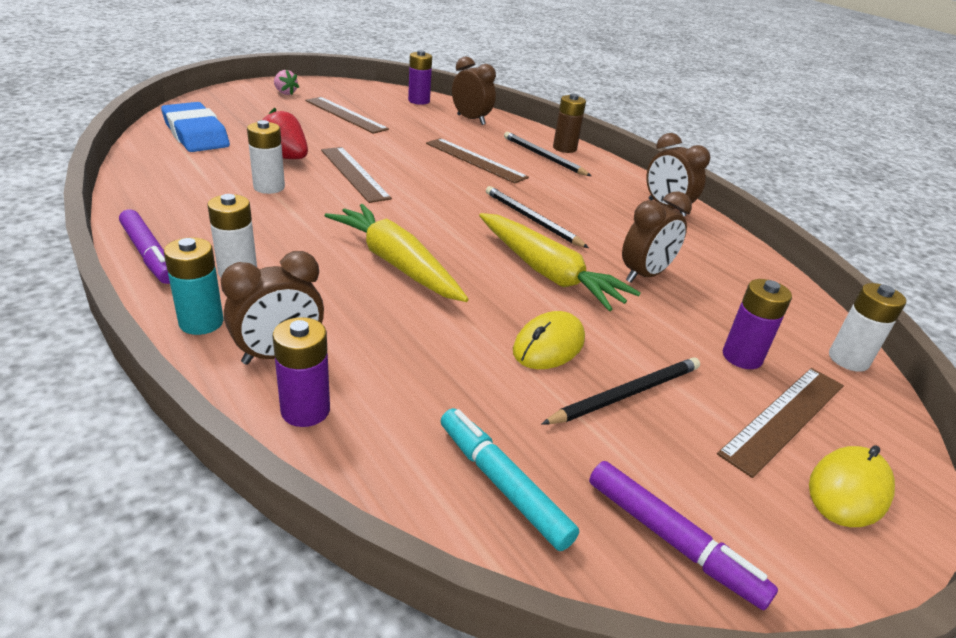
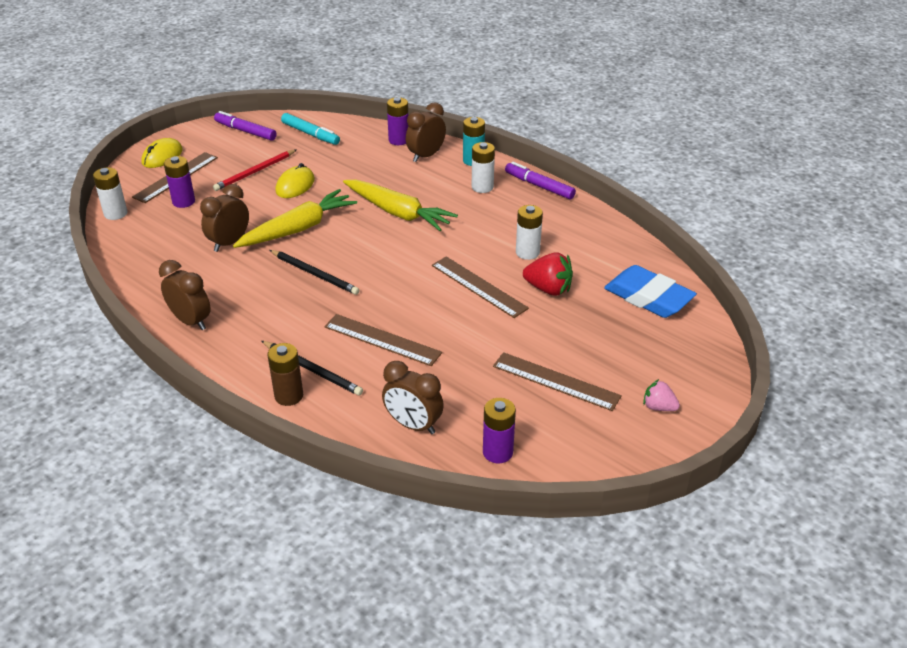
camera: 170 degrees right, 5 degrees up
yellow carrot [479,213,641,311] -> yellow carrot turned 105 degrees clockwise [233,189,357,248]
black pencil [541,357,700,425] -> red pencil [213,149,297,191]

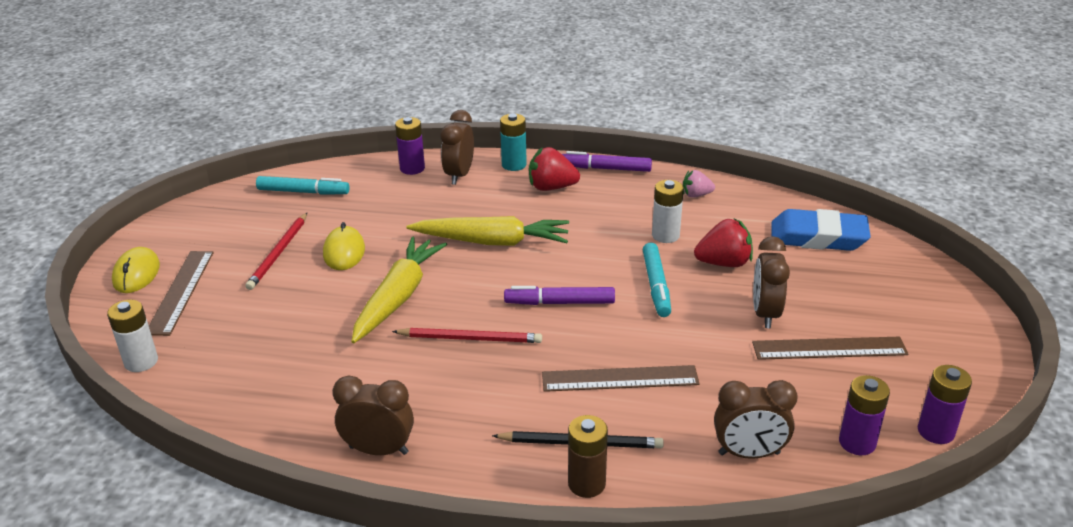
camera: 30 degrees left, 5 degrees down
purple battery [164,156,195,208] -> purple battery moved to [918,365,972,444]
brown clock [200,184,249,252] -> brown clock moved to [753,236,790,328]
purple marker [214,111,277,141] -> purple marker moved to [504,286,615,305]
black pencil [270,250,359,295] -> red pencil [392,328,542,343]
brown ruler [432,256,529,318] -> turquoise marker [642,242,671,317]
white battery [472,142,495,193] -> red strawberry [529,147,580,191]
pink strawberry [643,379,680,411] -> pink strawberry moved to [683,170,715,198]

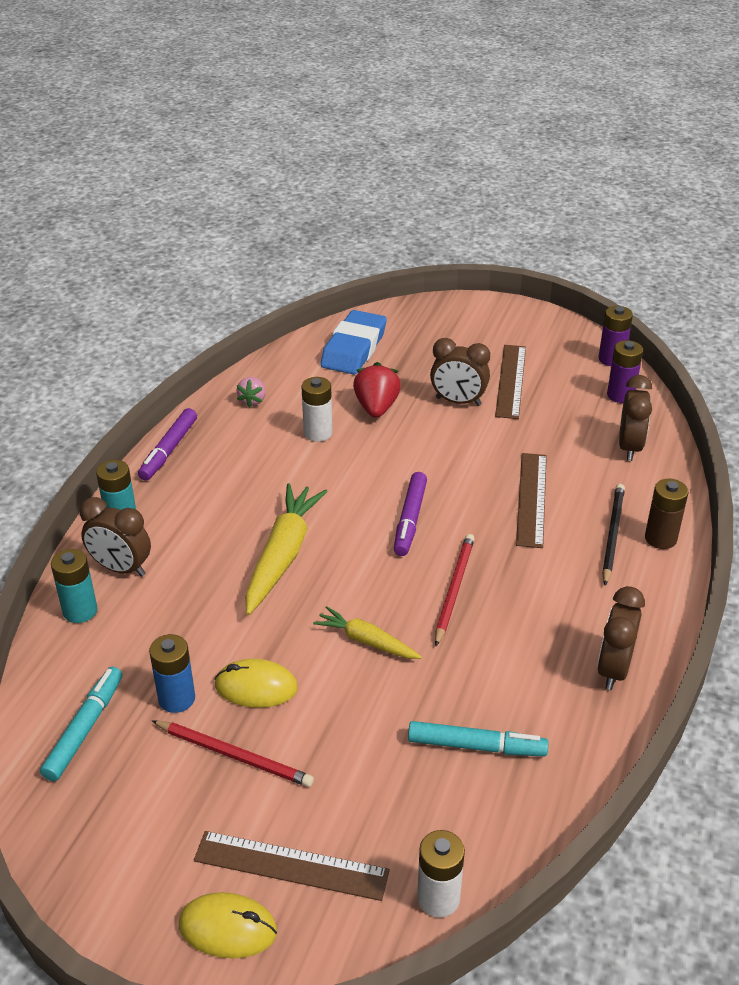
camera: 80 degrees left, 5 degrees up
yellow carrot [351,237,447,343] -> yellow carrot [313,606,422,659], size x0.57
purple battery [395,117,425,175] -> turquoise battery [51,549,97,623]
red strawberry [529,147,580,191] -> none
turquoise marker [642,242,671,317] -> turquoise marker moved to [408,721,549,756]
none -> blue battery [149,634,195,713]

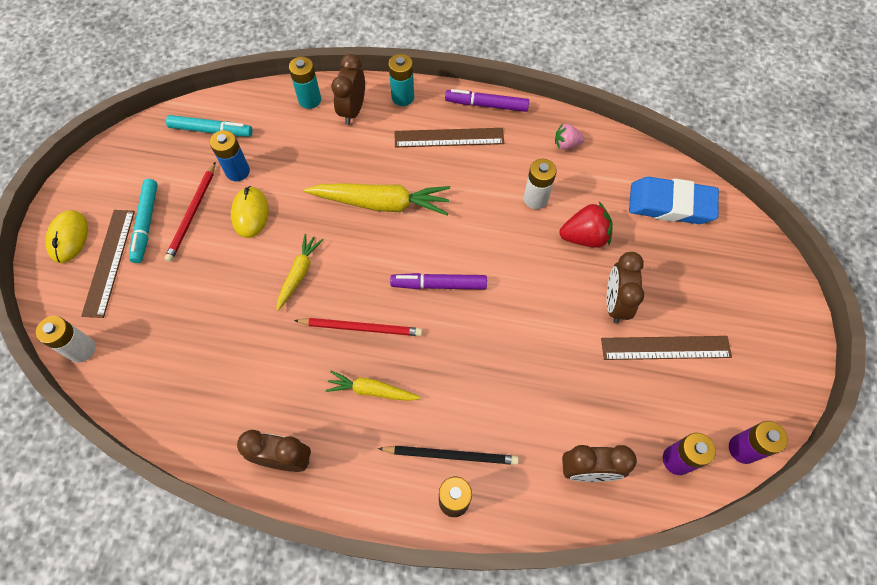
camera: 80 degrees right, 25 degrees up
turquoise marker [408,721,549,756] -> turquoise marker moved to [129,179,158,263]
brown ruler [516,453,547,548] -> brown ruler moved to [395,128,504,147]
none -> yellow carrot [325,371,421,401]

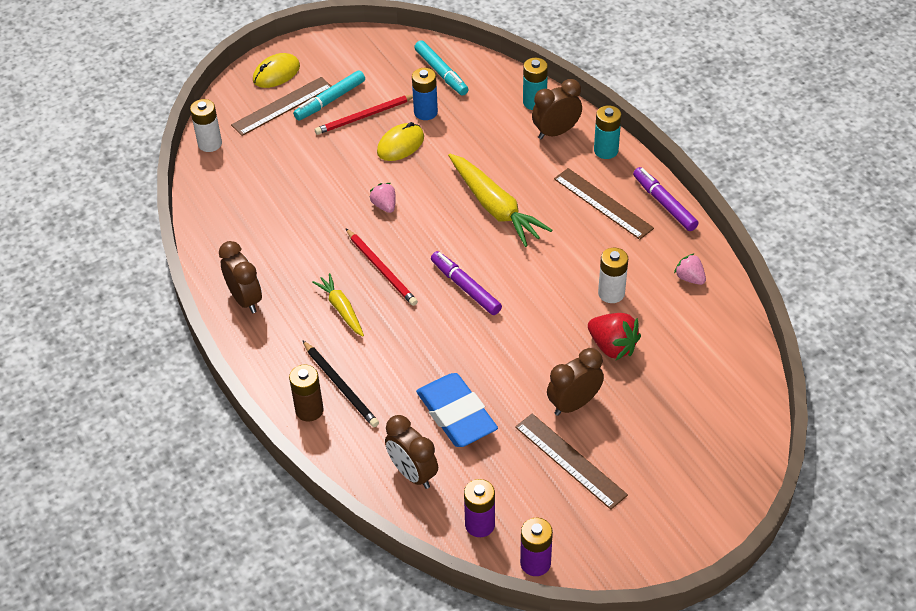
camera: 50 degrees right, 15 degrees down
yellow carrot [276,234,323,311] -> pink strawberry [369,183,396,213]
blue eraser [629,177,719,224] -> blue eraser moved to [416,373,498,447]

